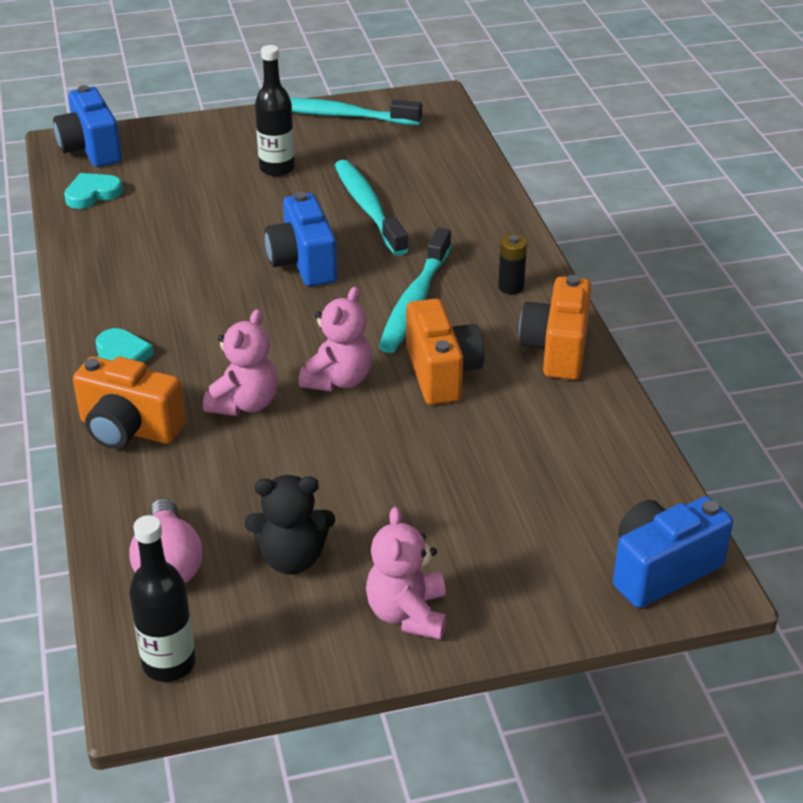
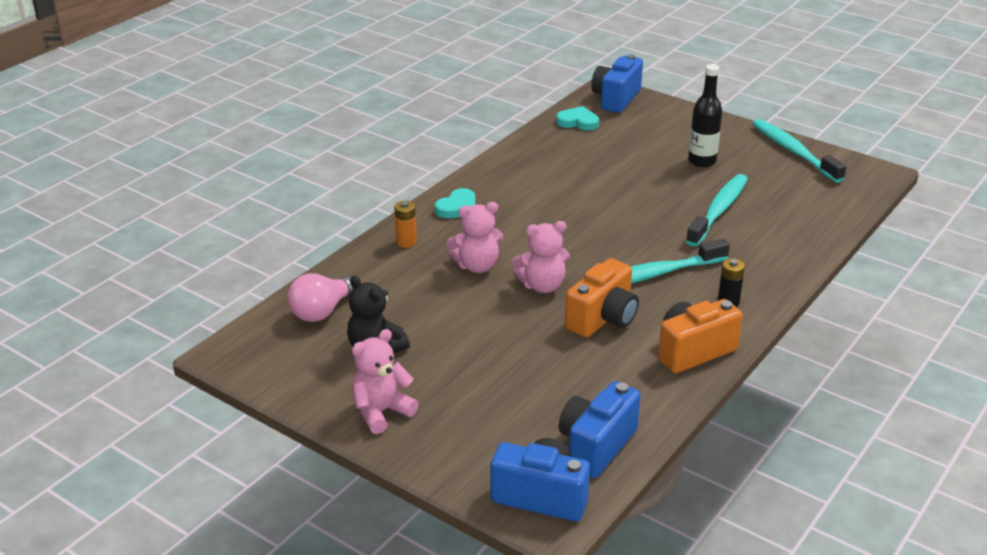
camera: 50 degrees right, 5 degrees down
orange camera [73,356,186,449] -> orange battery [394,201,417,248]
black bottle [129,515,196,682] -> none
blue camera [264,192,337,286] -> blue camera moved to [559,381,640,478]

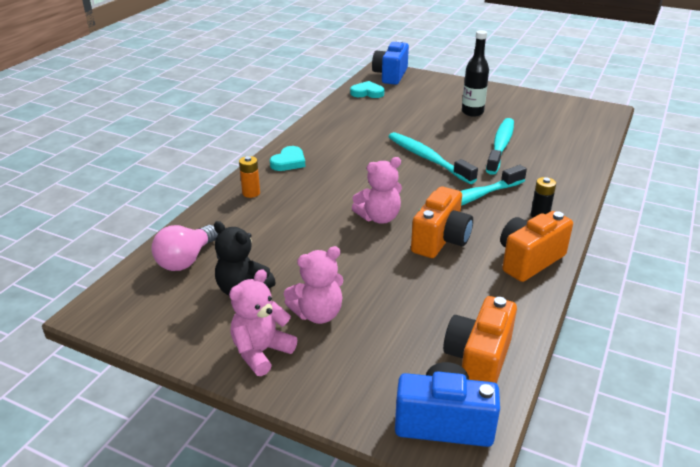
camera: 10 degrees left, 0 degrees up
pink teddy bear [447,202,503,273] -> pink teddy bear moved to [284,246,344,324]
blue camera [559,381,640,478] -> orange camera [443,296,517,384]
turquoise toothbrush [752,119,846,183] -> turquoise toothbrush moved to [388,132,478,184]

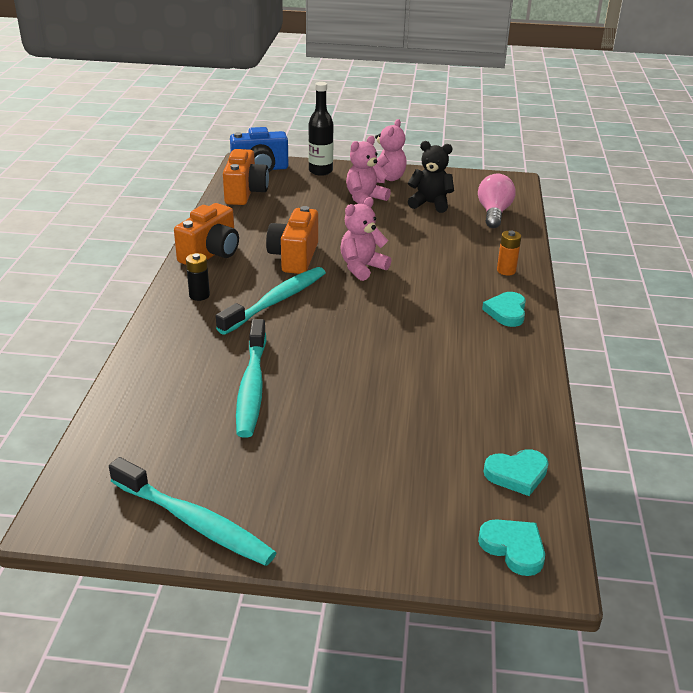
camera: 160 degrees right, 0 degrees up
blue camera [372,40,409,85] -> turquoise heart [478,519,545,576]
turquoise toothbrush [388,132,478,184] -> turquoise toothbrush moved to [109,457,277,566]
black bottle [462,30,489,117] -> black bottle moved to [308,82,333,176]

